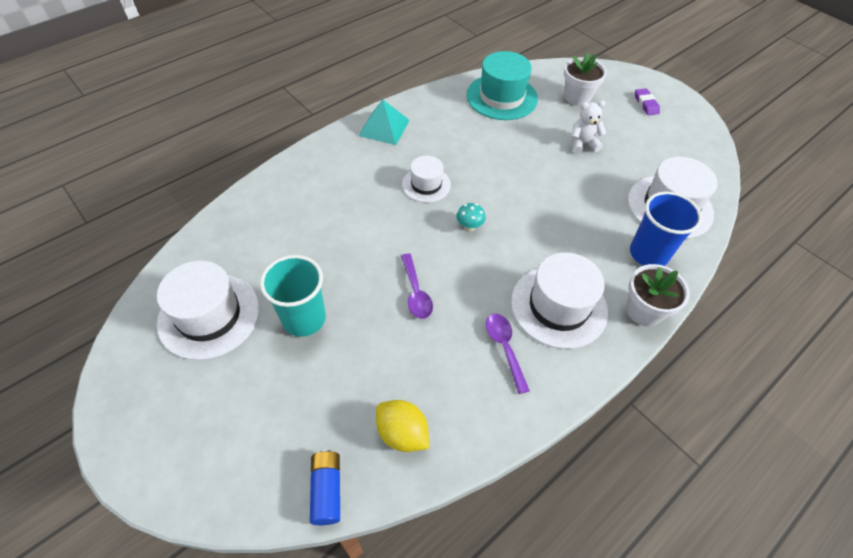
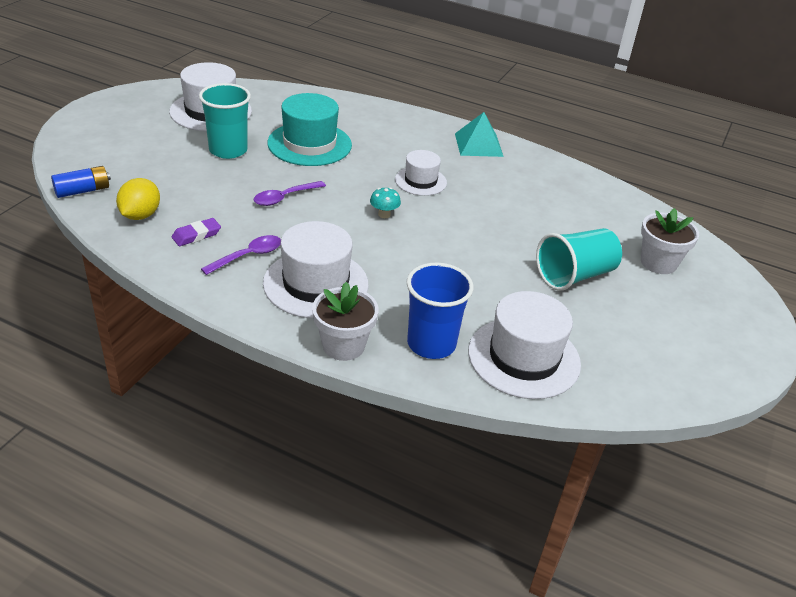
camera: 65 degrees right, 15 degrees down
turquoise hat [466,51,538,120] -> turquoise hat moved to [267,93,352,166]
white teddy bear [571,101,606,154] -> turquoise cup [536,228,622,291]
purple eraser [635,88,660,115] -> purple eraser moved to [172,218,221,246]

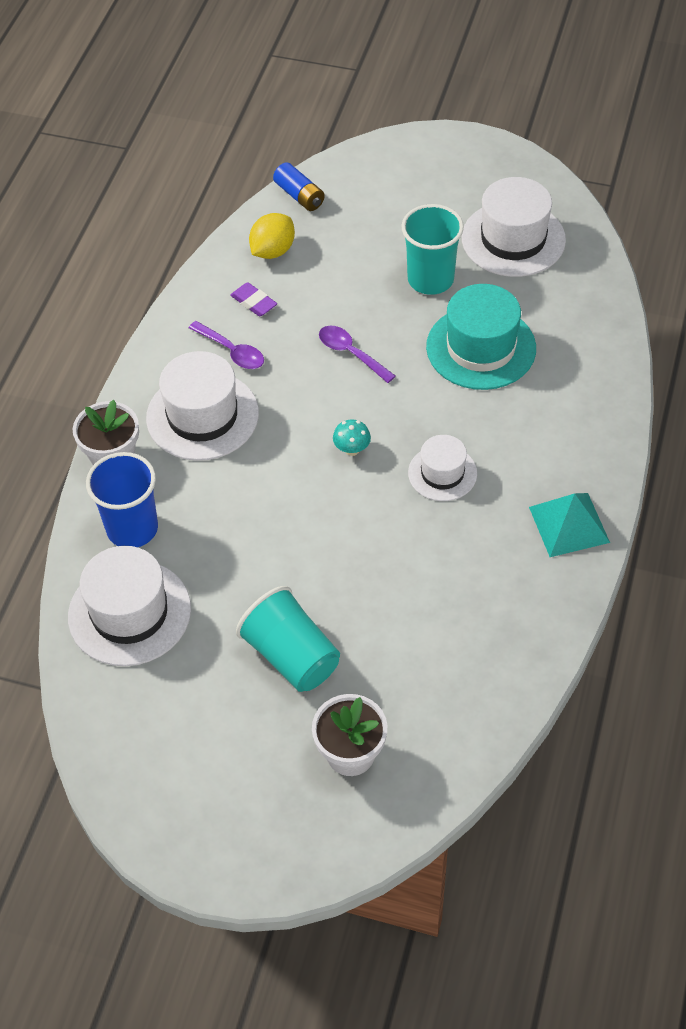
camera: 85 degrees right, 15 degrees up
yellow lemon [116,178,160,220] -> yellow lemon turned 60 degrees counterclockwise [249,213,295,259]

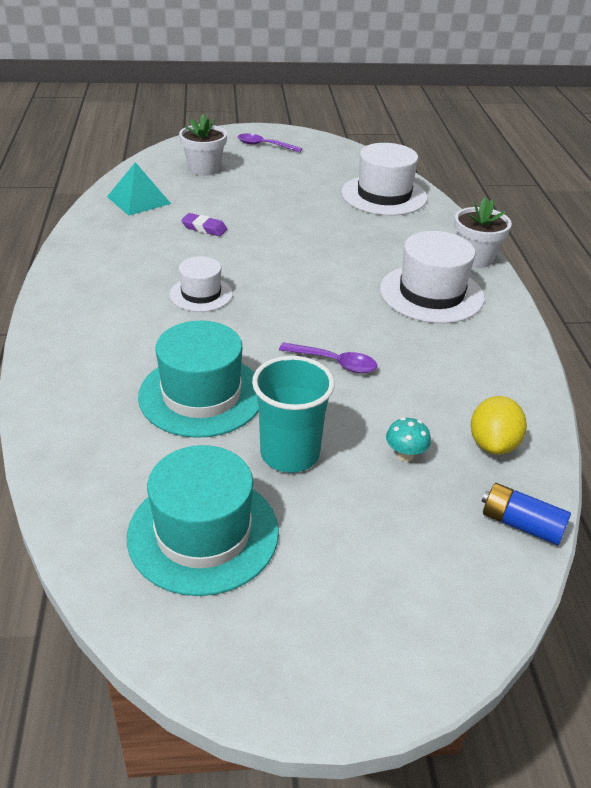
camera: 155 degrees right, 15 degrees down
blue cup [86,452,158,547] -> none
purple spoon [189,321,264,369] -> purple spoon moved to [238,133,302,152]
purple eraser [230,282,277,317] -> purple eraser moved to [181,213,227,236]
turquoise cup [236,586,340,692] -> none
turquoise mushroom [333,419,371,456] -> turquoise mushroom moved to [386,417,431,462]
white hat [462,177,566,277] -> turquoise hat [127,445,279,596]
turquoise pyramid [529,493,610,557] -> turquoise pyramid moved to [107,162,171,216]

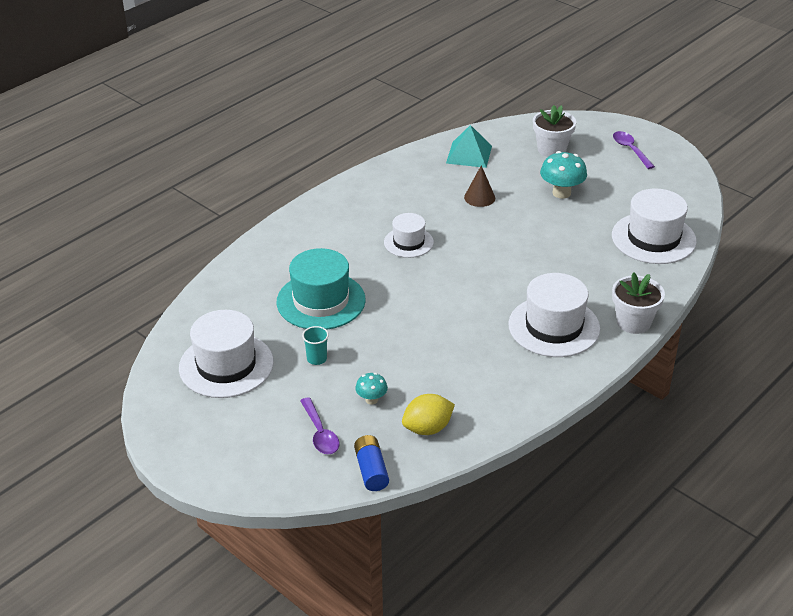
camera: 50 degrees right, 0 degrees up
turquoise hat [127,445,279,596] -> white hat [179,310,274,398]
purple eraser [181,213,227,236] -> brown cone [464,165,495,207]
turquoise cup [252,356,335,473] -> turquoise cup [302,326,329,365], size x0.49
purple spoon [279,342,377,373] -> purple spoon moved to [300,397,339,454]
none -> turquoise mushroom [540,151,587,199]

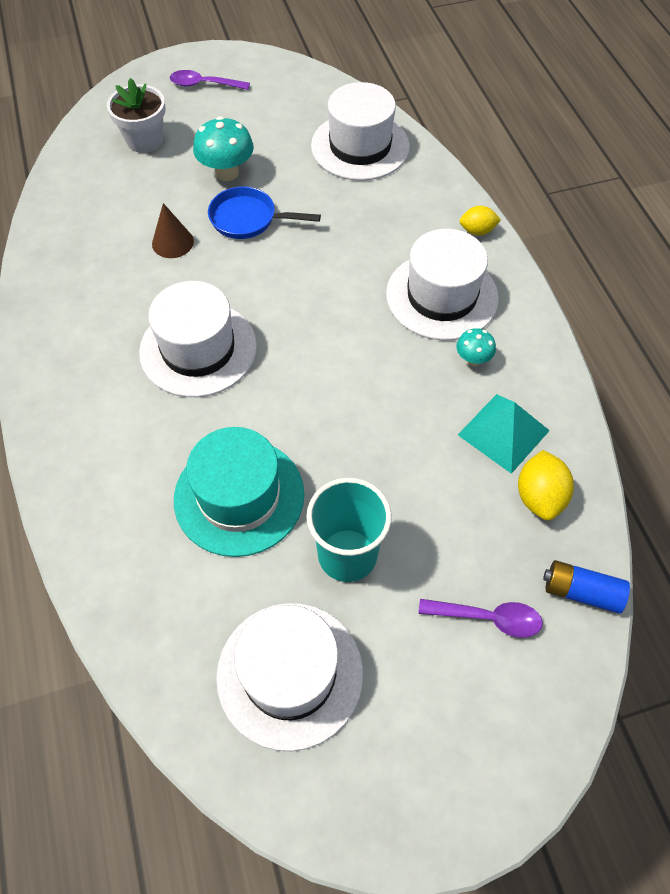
camera: 60 degrees left, 20 degrees up
turquoise cup [302,326,329,365] -> turquoise cup [306,478,392,582], size x2.04
turquoise mushroom [355,373,388,404] -> turquoise mushroom moved to [456,328,496,366]
white hat [384,213,434,258] -> white hat [139,281,257,397], size x1.68
turquoise pyramid [446,125,492,168] -> turquoise pyramid moved to [458,394,550,474]
white flower pot [612,272,665,334] -> yellow lemon [459,206,501,236]
none -> blue pan [208,186,321,239]

